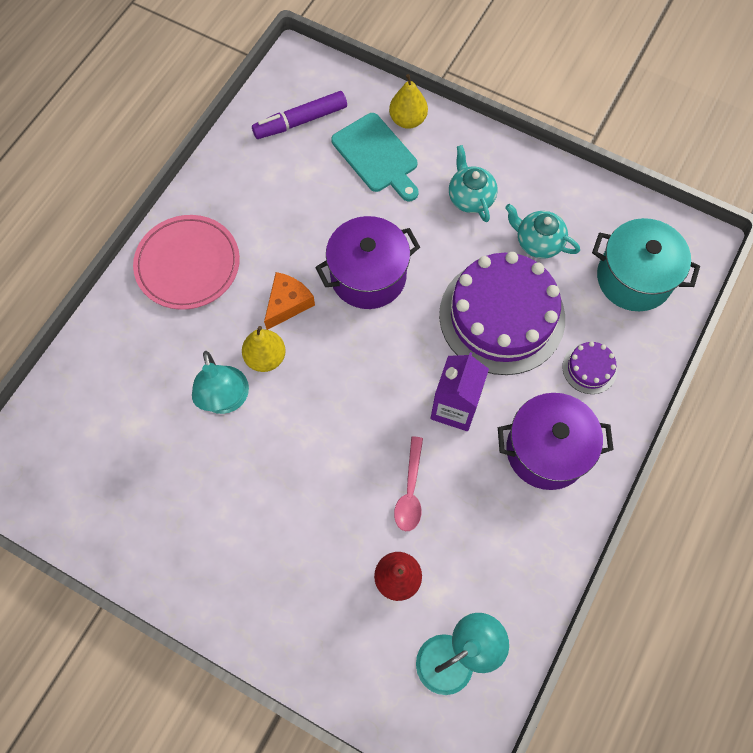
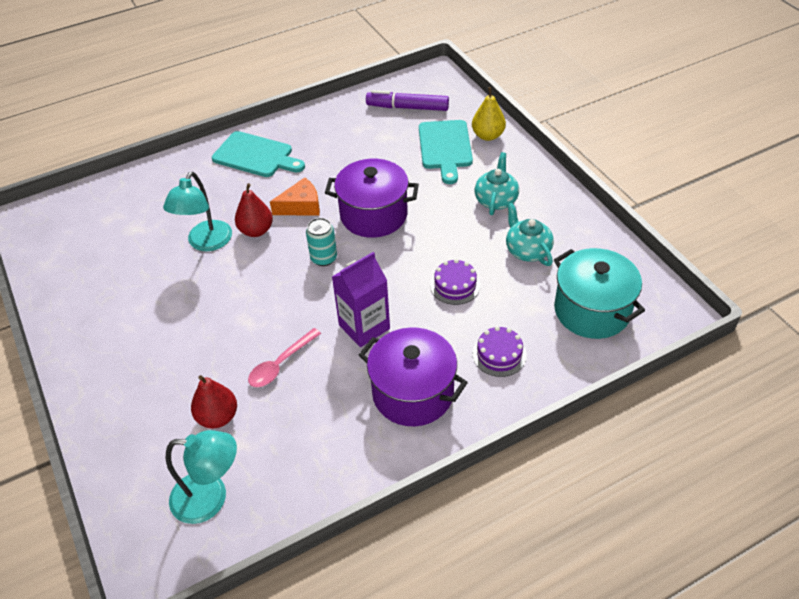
camera: 35 degrees right, 20 degrees down
pink plate [133,215,240,310] -> turquoise cutting board [212,131,305,177]
yellow pear [242,326,286,372] -> red pear [235,183,273,237]
purple cake [439,252,565,375] -> purple cake [430,259,481,305], size x0.42
none -> turquoise can [306,218,337,266]

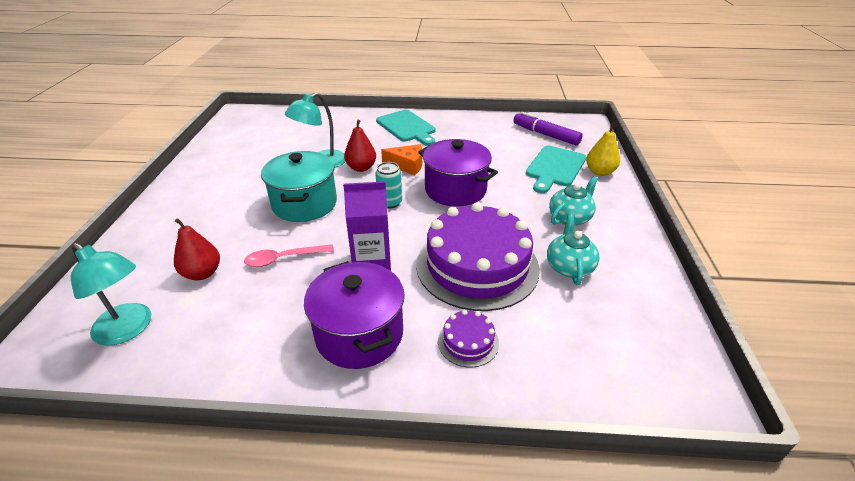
camera: 30 degrees right, 10 degrees down
purple cake [430,259,481,305] -> purple cake [416,202,540,311], size x2.36
turquoise pot [554,248,645,339] -> turquoise pot moved to [261,151,337,222]

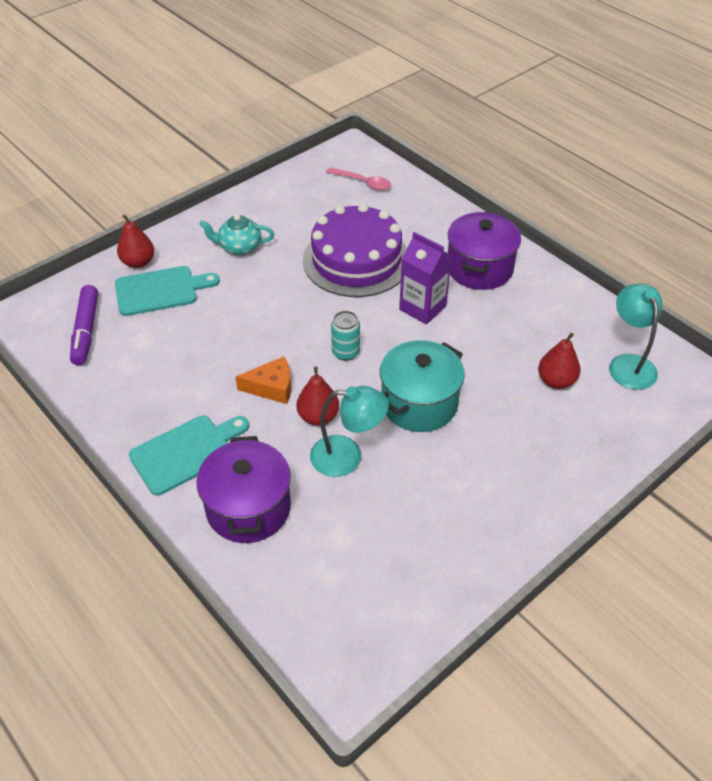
camera: 135 degrees left, 10 degrees up
pink spoon [244,244,334,267] -> pink spoon moved to [326,167,391,190]
turquoise cutting board [376,110,435,146] -> turquoise cutting board turned 45 degrees clockwise [129,416,249,495]
orange cheese [381,144,422,175] -> orange cheese turned 120 degrees clockwise [236,357,291,404]
purple pot [418,139,498,207] -> purple pot moved to [196,436,291,543]
purple cake [438,310,499,368] -> none
turquoise teapot [547,214,600,285] -> none
yellow pear [586,122,620,176] -> red pear [117,215,154,268]

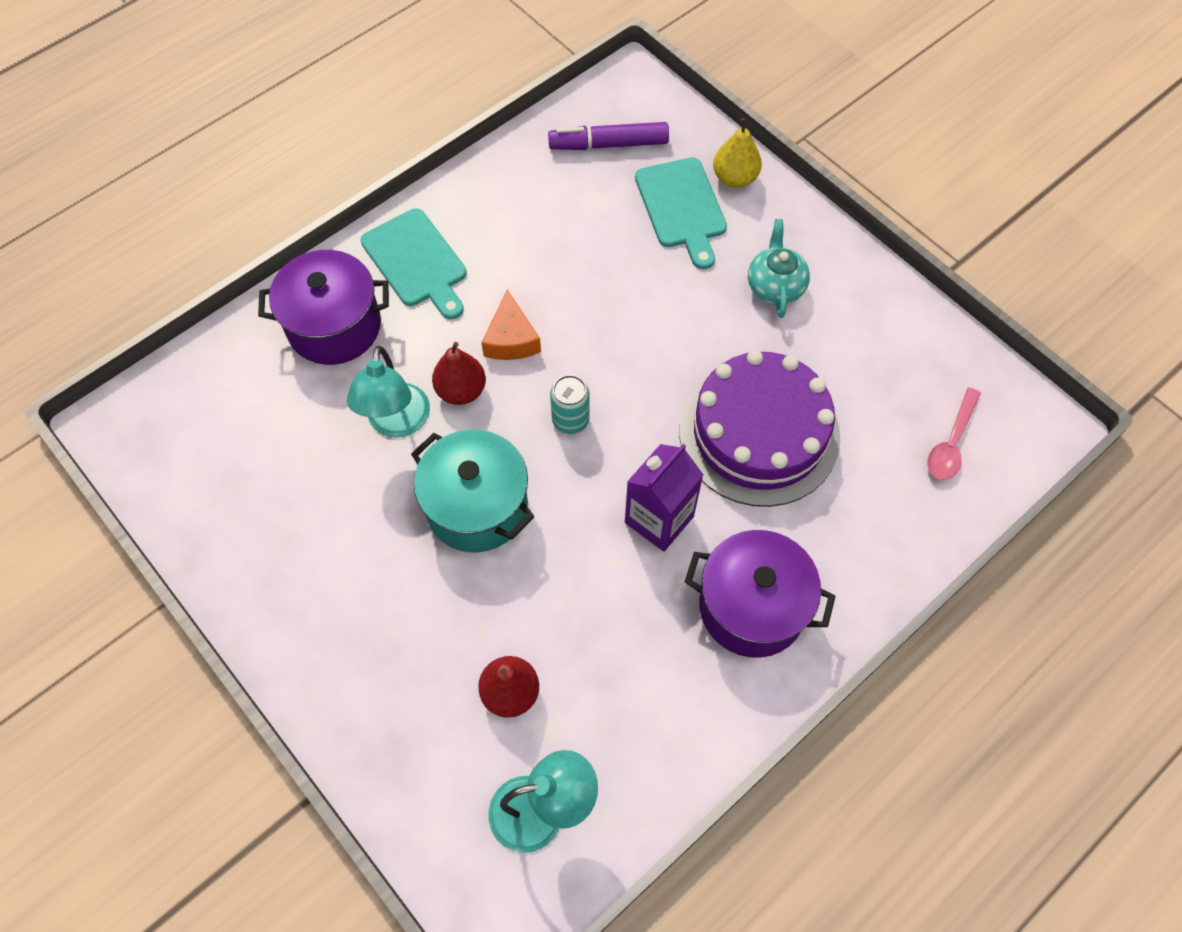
camera: 90 degrees right, 15 degrees up
red pear [117,215,154,268] -> yellow pear [713,118,762,188]

